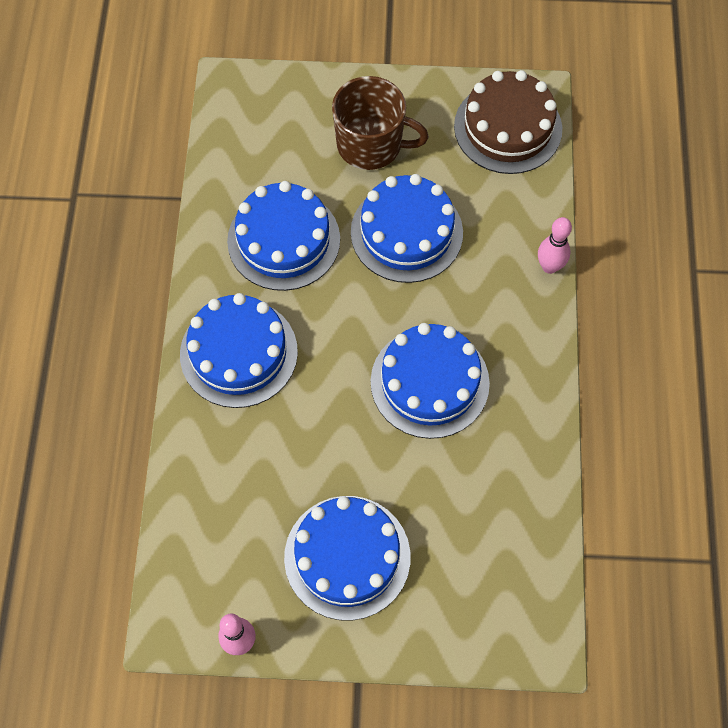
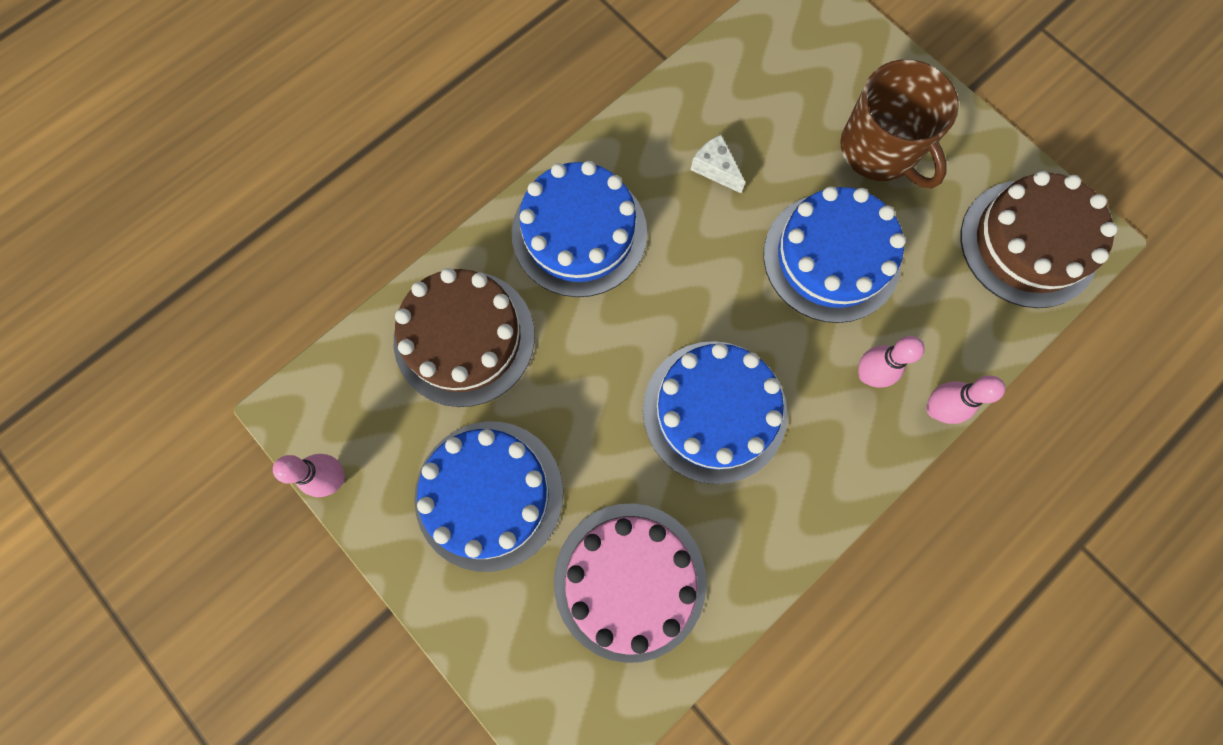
camera: 45 degrees right, 10 degrees up
blue cake [227,181,340,291] -> white cheese [691,134,745,193]
none -> brown cake [394,268,535,407]
none -> pink cake [554,503,707,663]
none -> pink bowling pin [858,336,925,388]

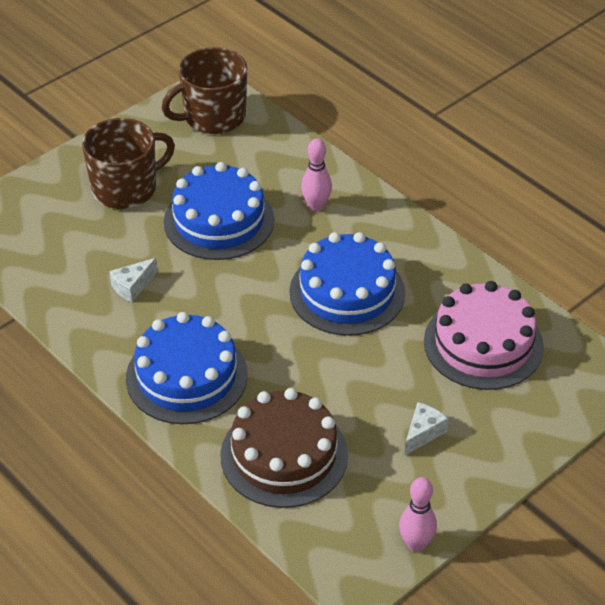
camera: 90 degrees left, 30 degrees down
blue cake [414,421,563,572] -> white cheese [404,402,449,456]
pink bowling pin [926,375,1006,424] -> none
brown cake [961,171,1118,308] -> brown mug [162,47,247,134]

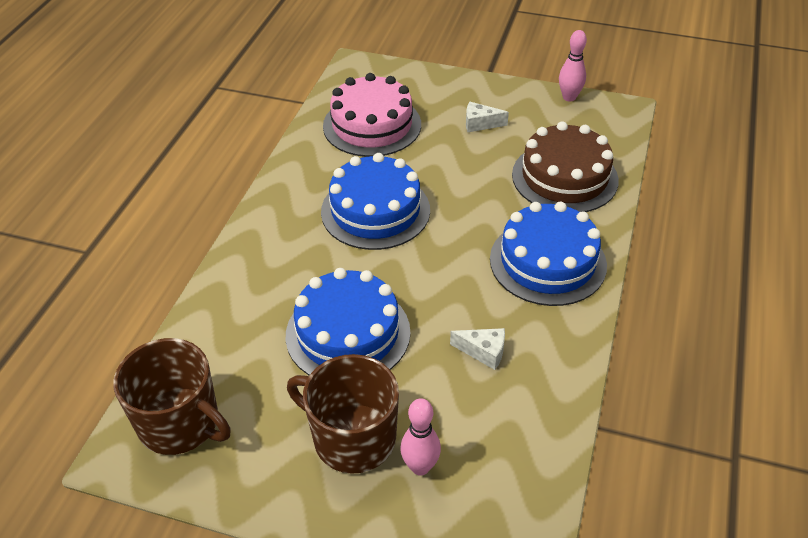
camera: 120 degrees left, 0 degrees up
pink bowling pin [301,138,332,211] -> pink bowling pin moved to [400,398,441,475]

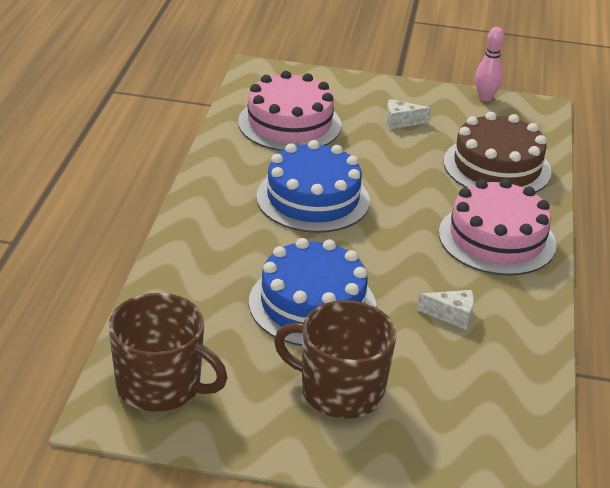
camera: 10 degrees left, 10 degrees down
pink bowling pin [400,398,441,475] -> none
blue cake [490,202,607,306] -> pink cake [439,179,556,276]

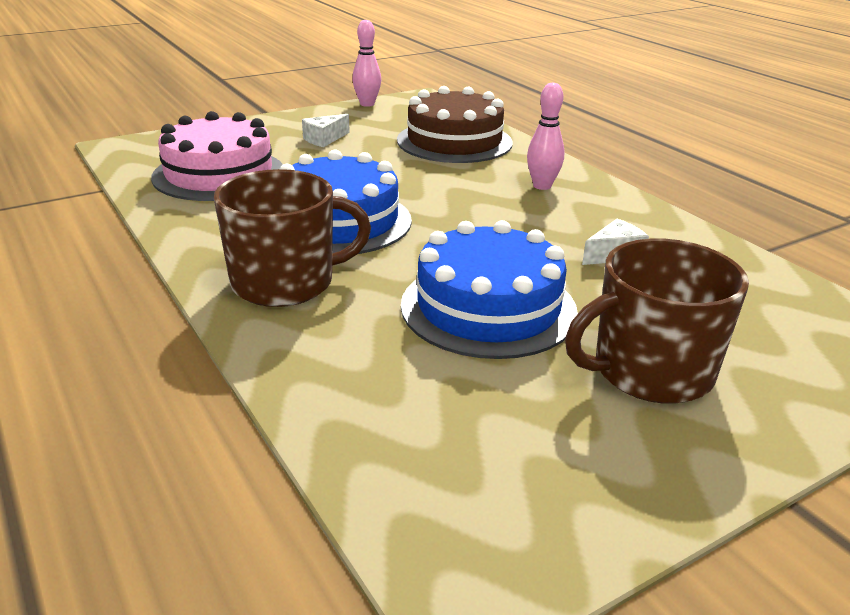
camera: 40 degrees left, 5 degrees down
brown mug [109,293,228,412] -> brown mug moved to [214,169,371,307]
pink cake [439,179,556,276] -> pink bowling pin [527,83,564,190]

